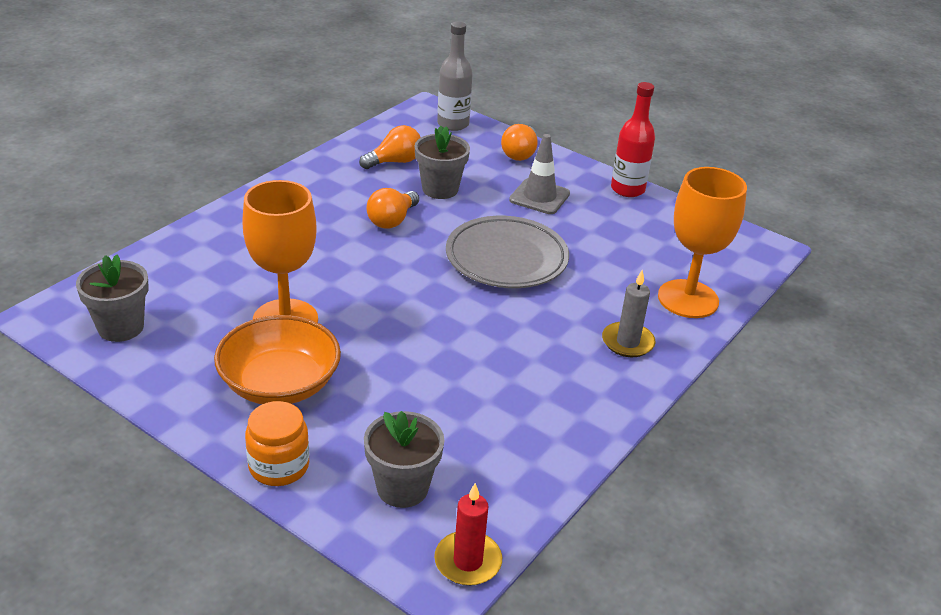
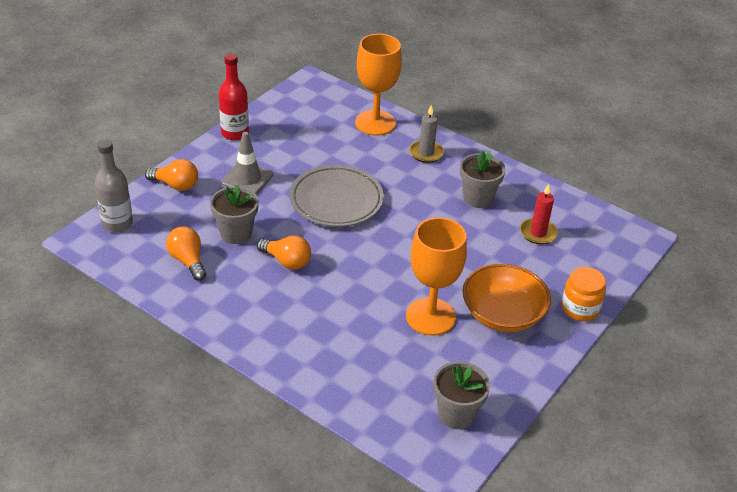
camera: 90 degrees left, 5 degrees up
grey flower pot [364,411,444,508] -> grey flower pot moved to [460,151,506,208]
red candle [434,483,502,586] -> red candle moved to [520,184,558,244]

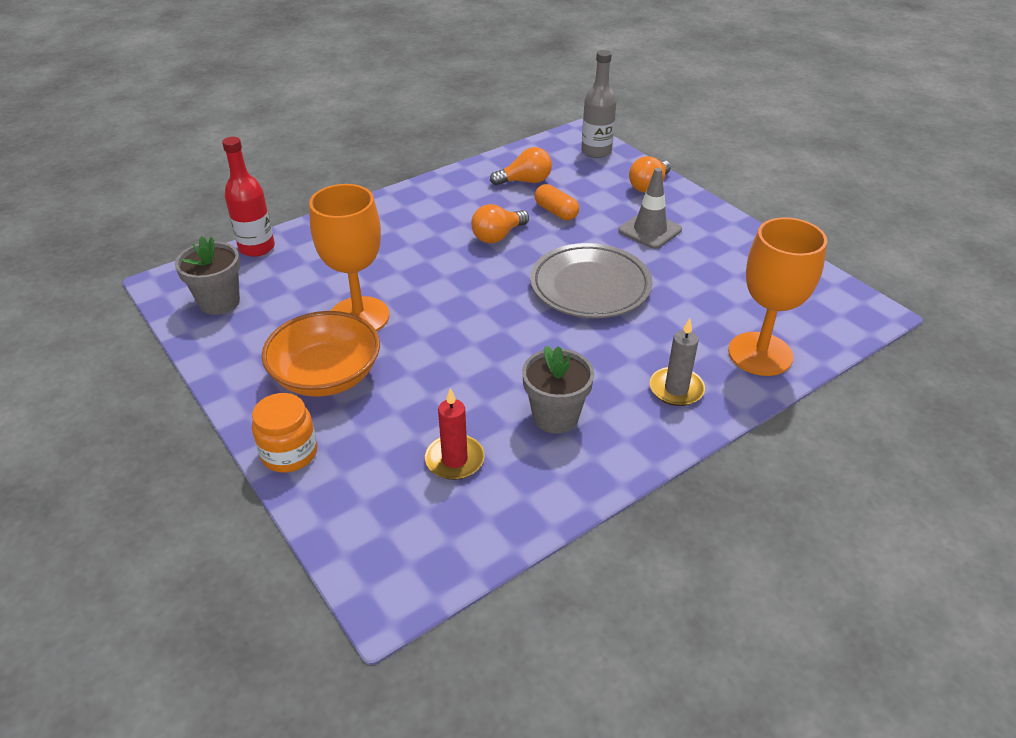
camera: 110 degrees right, 0 degrees up
grey flower pot [210,185,259,244] -> orange capsule [535,184,579,220]
red bottle [219,53,249,140] -> red bottle moved to [222,137,275,257]

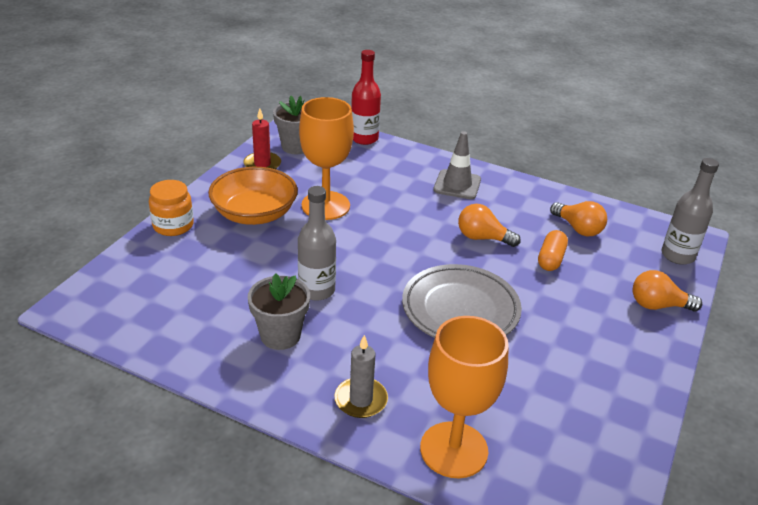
camera: 60 degrees right, 5 degrees down
red candle [425,388,485,480] -> red candle moved to [243,108,281,169]
grey traffic cone [619,168,682,249] -> grey traffic cone moved to [433,131,481,199]
none -> grey bottle [298,186,336,301]

